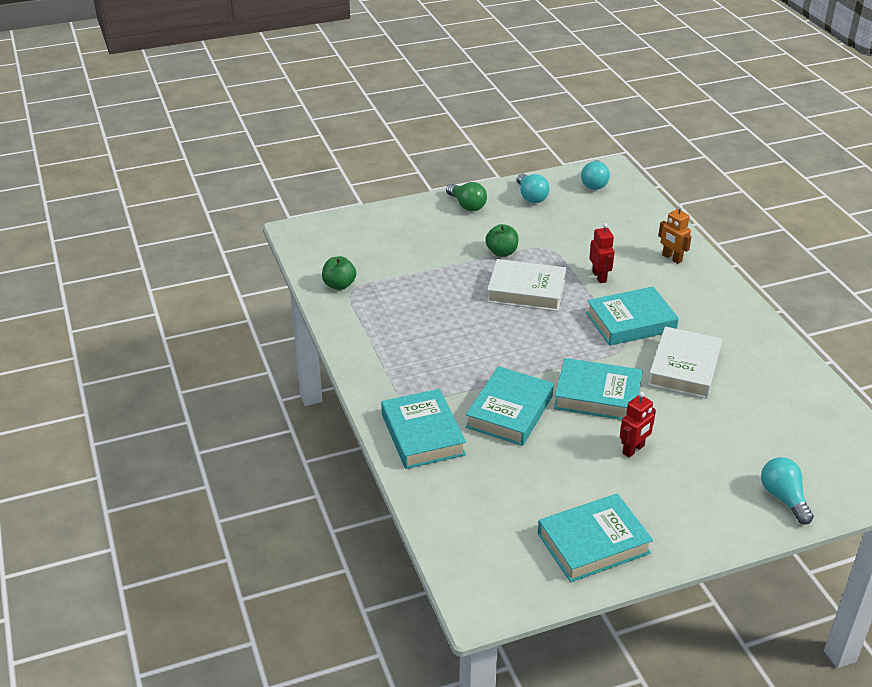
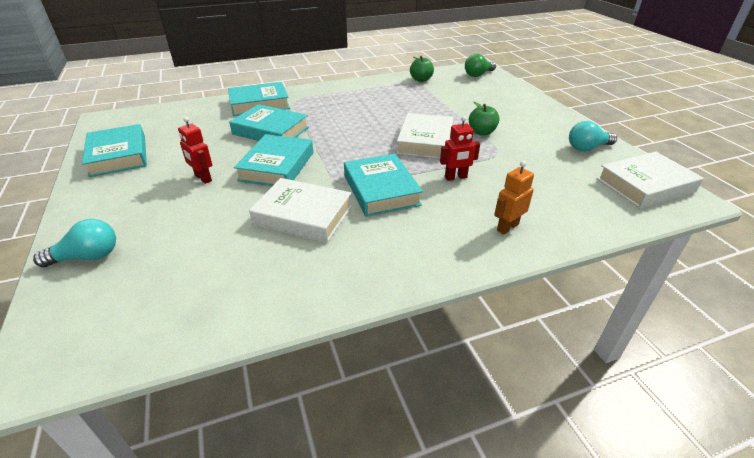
camera: 90 degrees right, 0 degrees up
green light bulb [446,182,487,211] -> green light bulb moved to [465,54,496,77]
turquoise light bulb [581,160,610,190] -> white book [597,152,703,208]

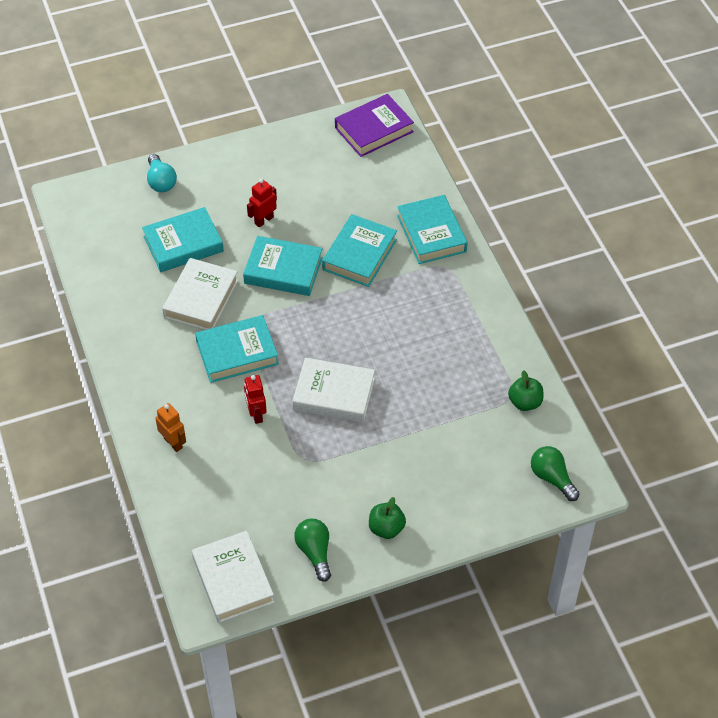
camera: 90 degrees right, 15 degrees up
turquoise book [82,124,147,177] -> turquoise book moved to [142,207,224,272]
green apple [469,102,500,135] -> green apple moved to [369,497,406,539]
turquoise light bulb [569,121,617,151] -> green light bulb [294,519,331,582]
none -> purple book [335,94,414,157]

